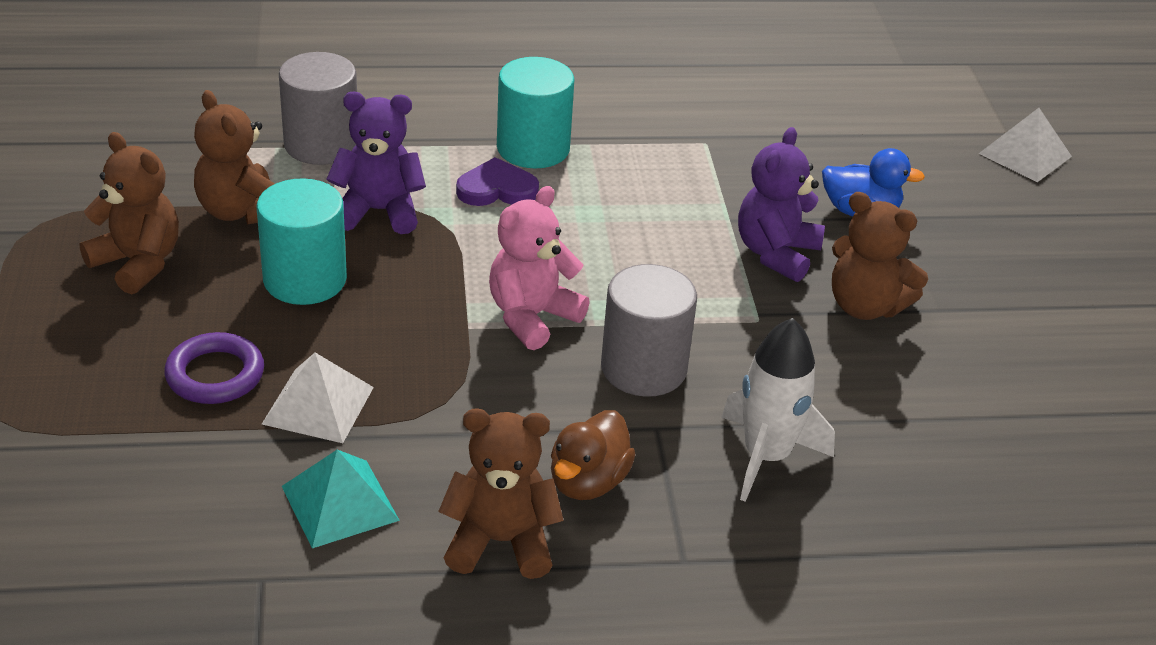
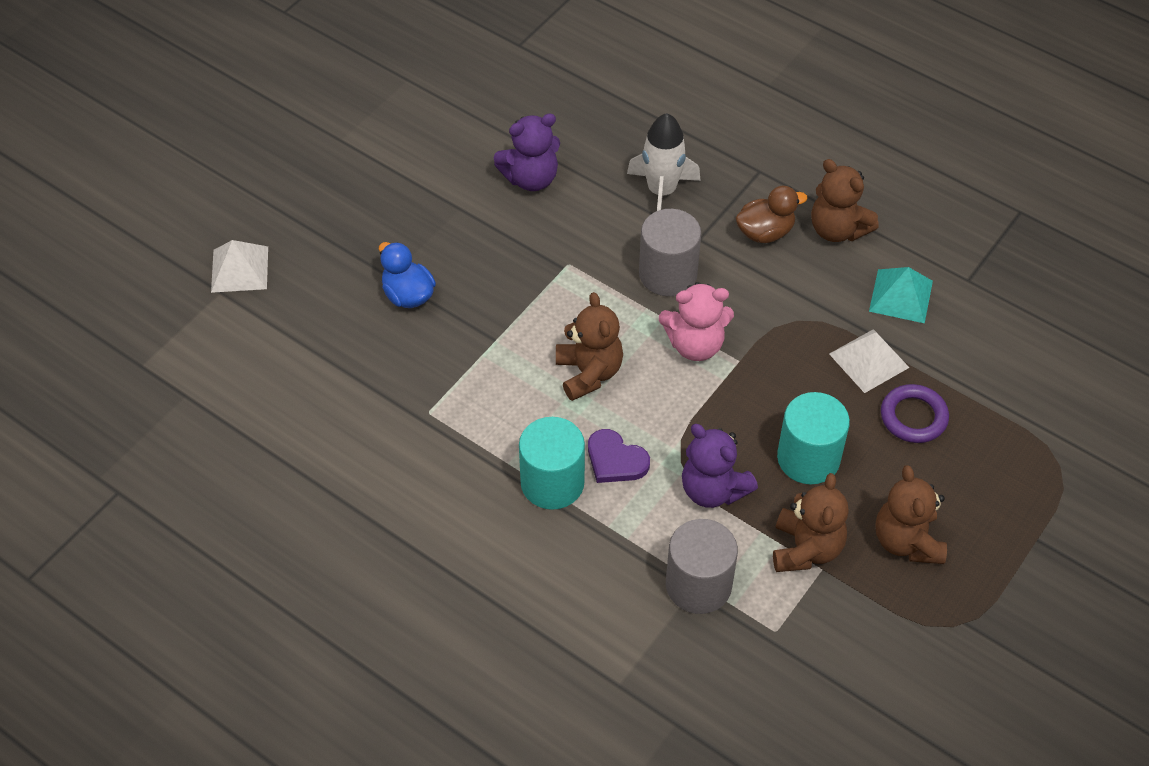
camera: 135 degrees left, 15 degrees up
purple teddy bear [738,127,825,282] -> purple teddy bear moved to [494,113,560,191]
brown teddy bear [832,192,928,320] -> brown teddy bear moved to [556,292,623,401]

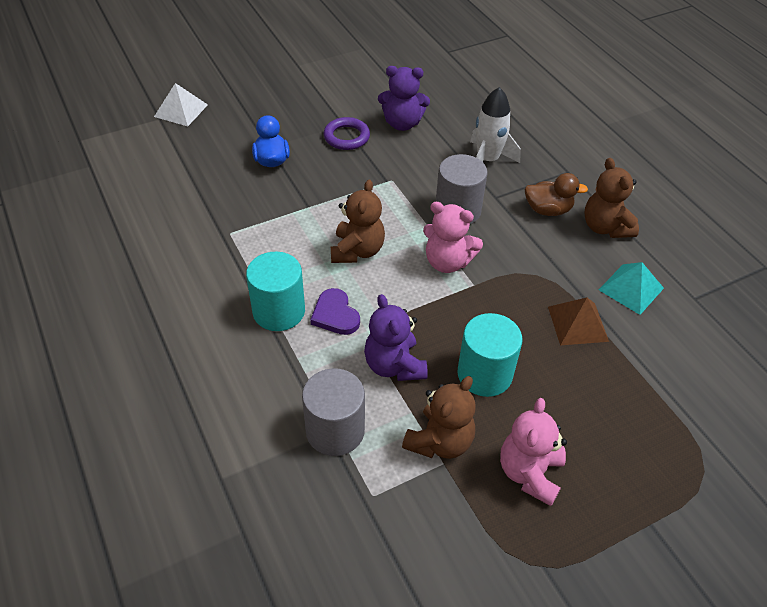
camera: 25 degrees right, 5 degrees down
white pyramid [829,329,909,393] -> brown pyramid [548,297,609,346]
brown teddy bear [875,465,947,564] -> pink teddy bear [500,398,567,506]
purple ring [881,384,949,443] -> purple ring moved to [324,117,370,150]

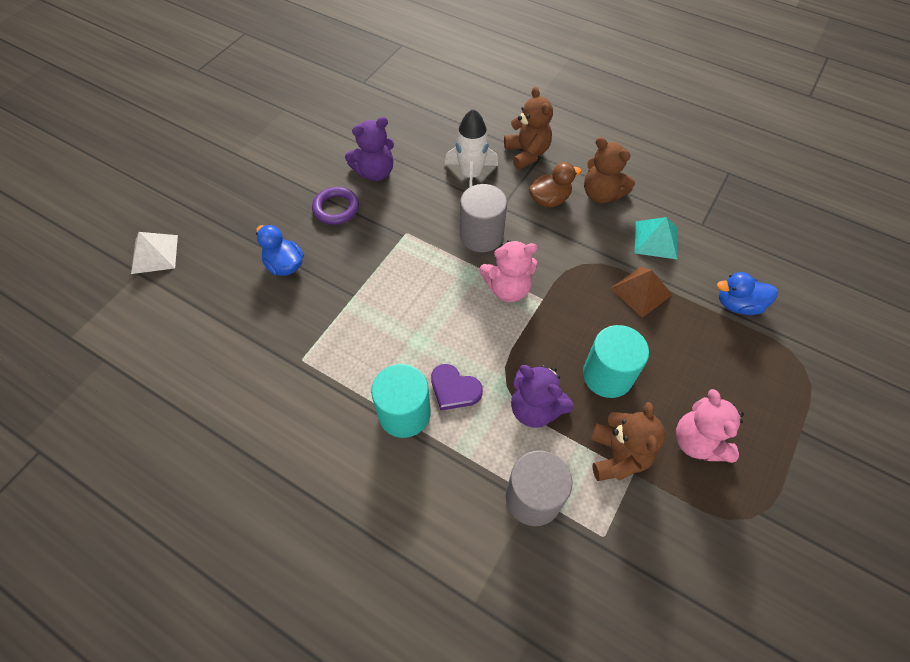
camera: 30 degrees left, 10 degrees up
brown teddy bear [331,179,385,263] -> brown teddy bear moved to [504,87,553,170]
none -> blue duck [717,272,778,315]

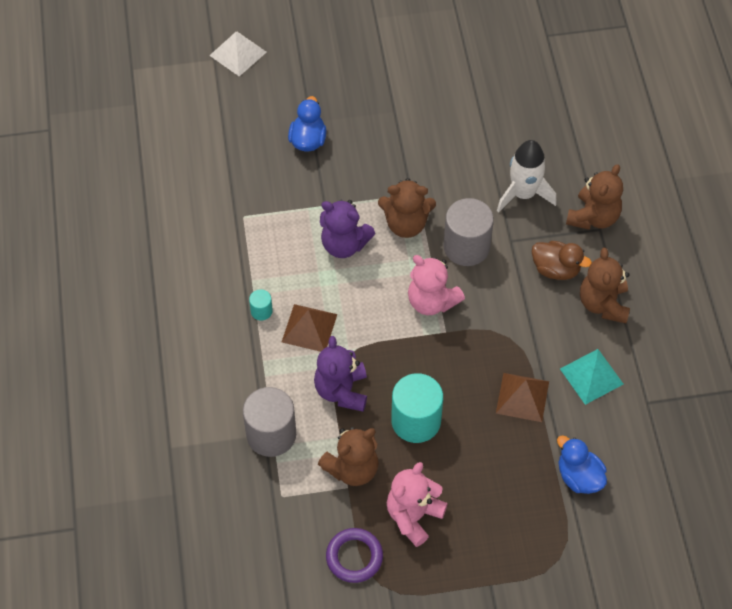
camera: 50 degrees right, 0 degrees up
purple ring [312,187,359,225] -> purple ring moved to [326,528,383,583]
purple teddy bear [345,117,394,181] -> purple teddy bear moved to [320,200,375,258]
turquoise cylinder [371,364,431,438] -> turquoise cylinder [249,289,273,320], size x0.46
purple heart [431,364,483,410] -> brown pyramid [282,304,337,352]
none -> brown teddy bear [378,178,436,238]

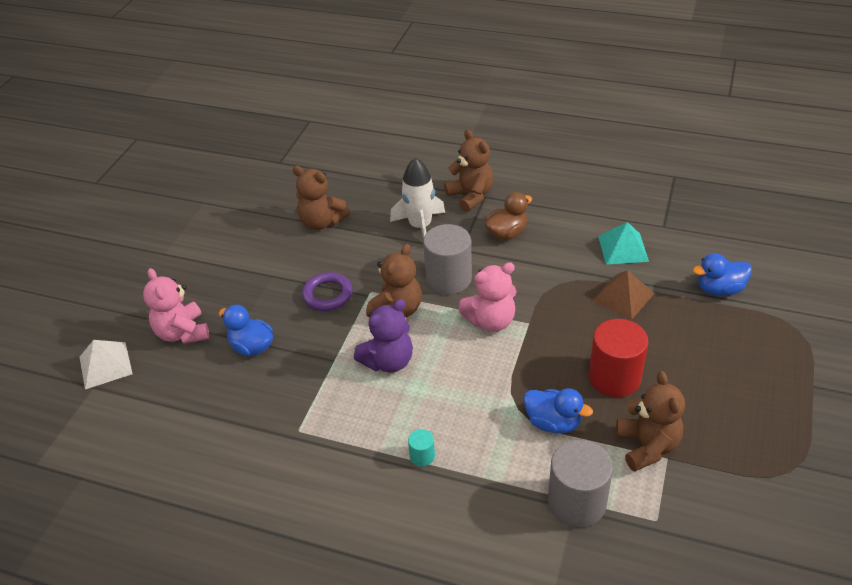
camera: 60 degrees left, 15 degrees down
brown pyramid [282,304,337,352] -> none
purple teddy bear [314,336,367,412] -> blue duck [523,388,593,433]
purple ring [326,528,383,583] -> purple ring moved to [302,272,353,311]
pink teddy bear [387,462,448,547] -> pink teddy bear moved to [143,268,209,344]
turquoise cylinder [391,373,443,443] -> red cylinder [589,319,649,397]
brown teddy bear [580,248,630,323] -> brown teddy bear moved to [293,166,350,230]

